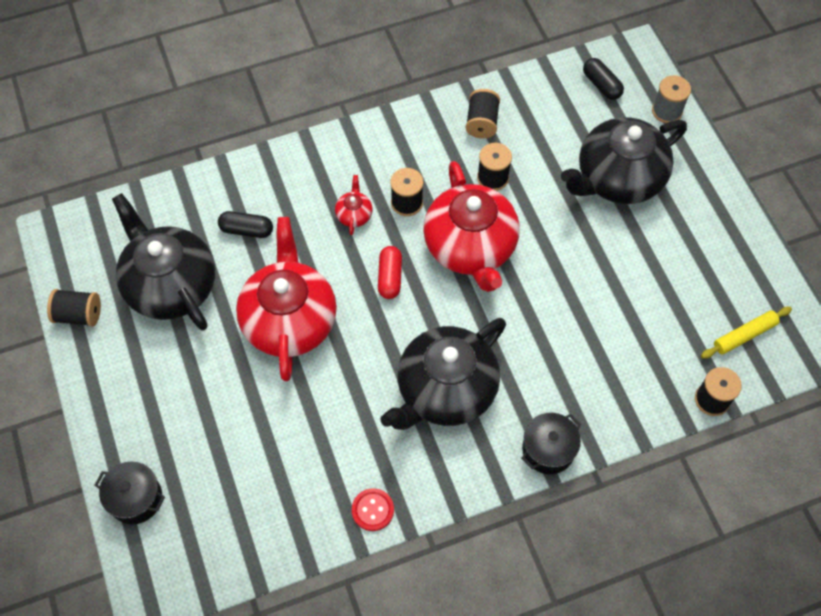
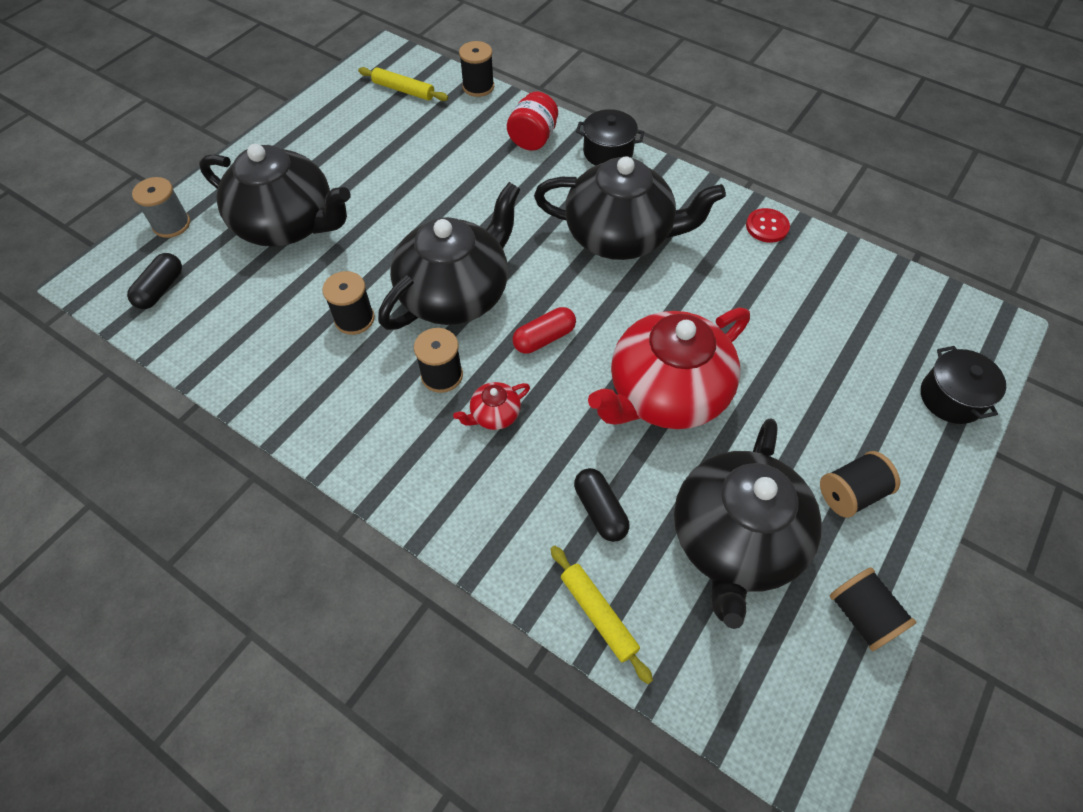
camera: 125 degrees left, 5 degrees down
red teapot [423,161,520,292] -> black teapot [378,182,520,330]
black spool [466,89,500,138] -> black spool moved to [820,451,900,518]
none -> red jar [507,92,558,151]
none -> yellow rolling pin [551,546,653,684]

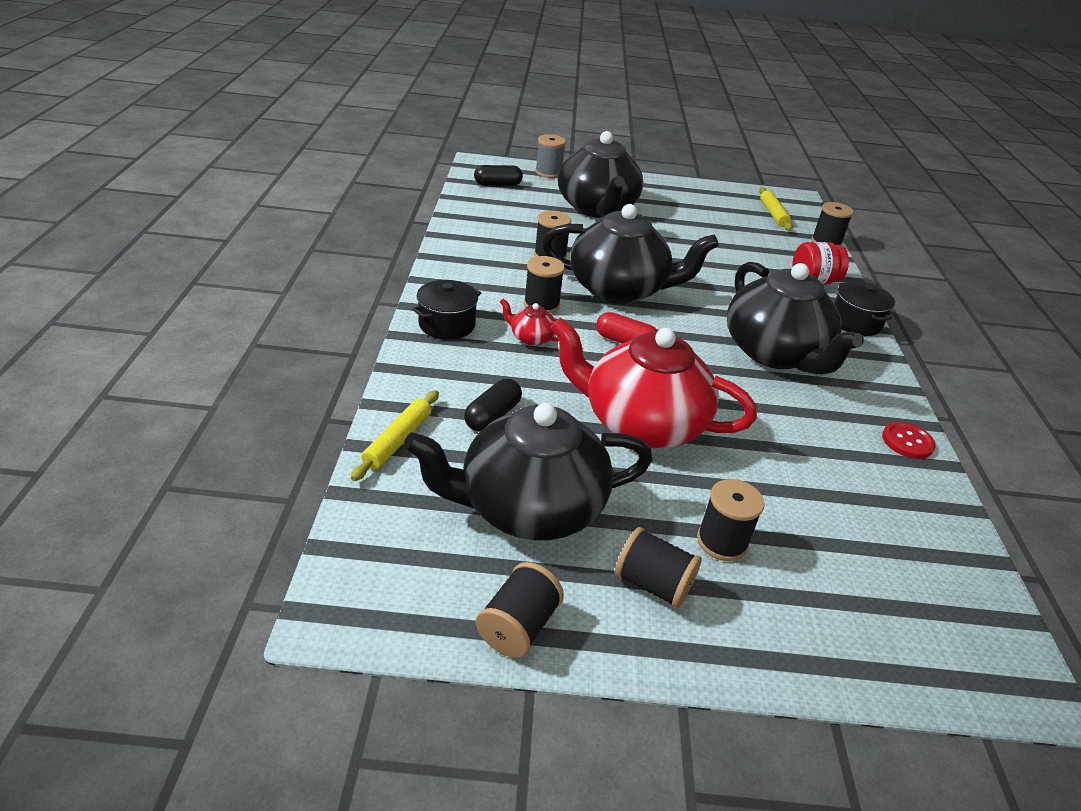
camera: 55 degrees right, 20 degrees down
black pot [921,346,1006,424] -> black pot moved to [412,280,481,340]
none -> black spool [697,479,765,561]

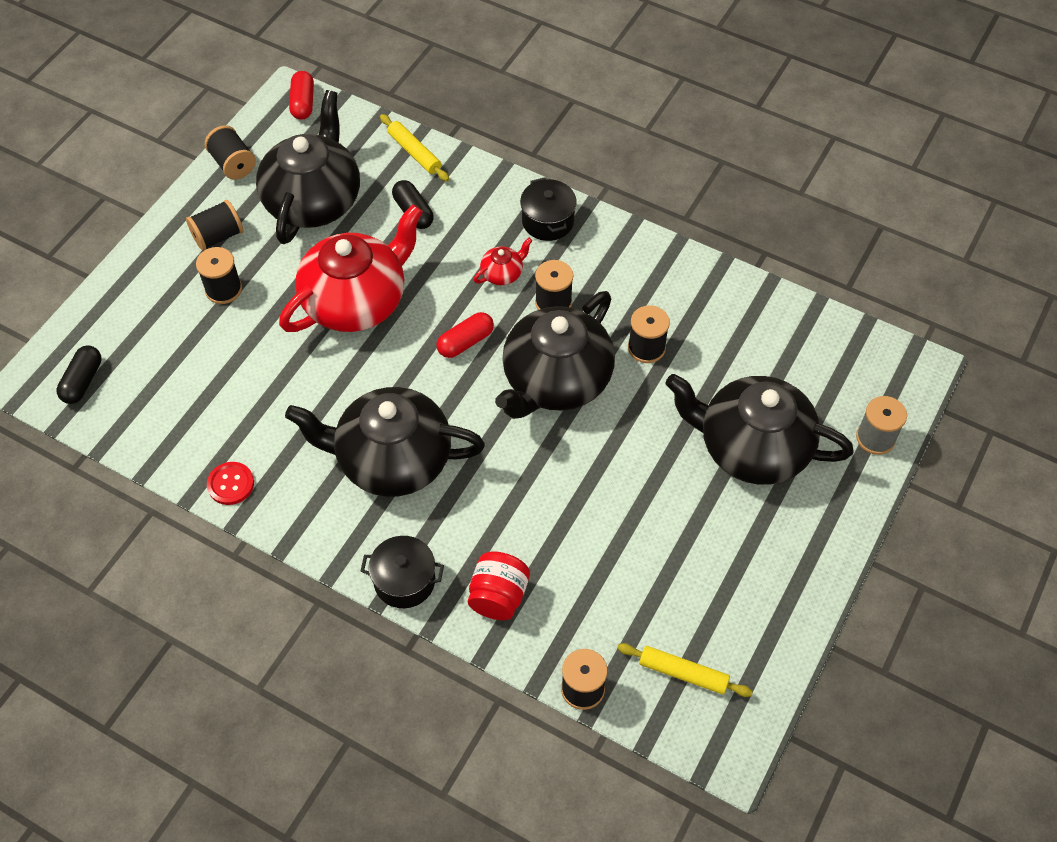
camera: 120 degrees right, 20 degrees up
black capsule [474,165,523,186] -> black capsule moved to [56,345,102,404]
none -> red capsule [289,71,314,120]

